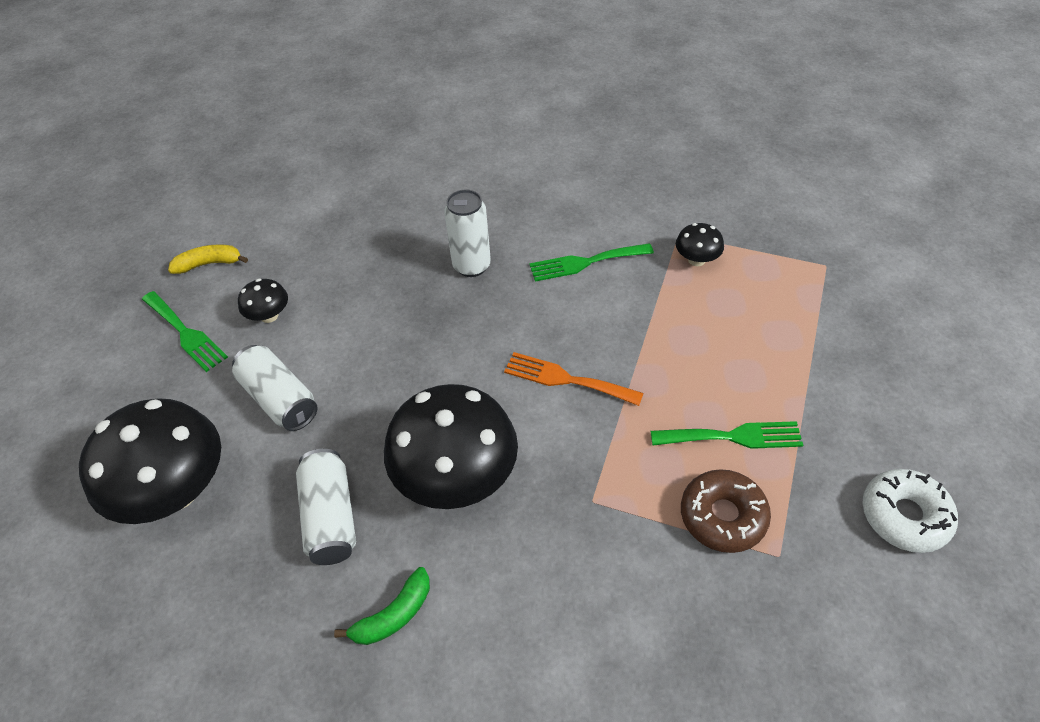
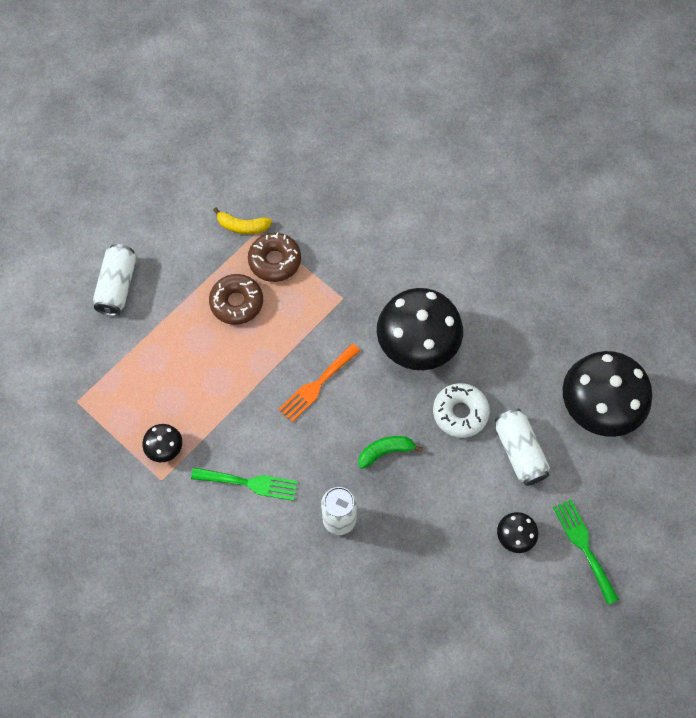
camera: 160 degrees left, 15 degrees up
yellow banana [168,244,248,274] -> yellow banana moved to [213,207,272,234]
white can [296,449,356,565] -> white can moved to [93,244,136,316]
green banana [334,567,430,645] -> green banana moved to [358,436,422,469]
orange fork [504,352,644,406] -> orange fork turned 90 degrees clockwise [278,343,360,422]
green fork [651,421,803,449] -> brown donut [209,274,263,325]
white donut [862,469,958,553] -> white donut moved to [433,383,490,438]

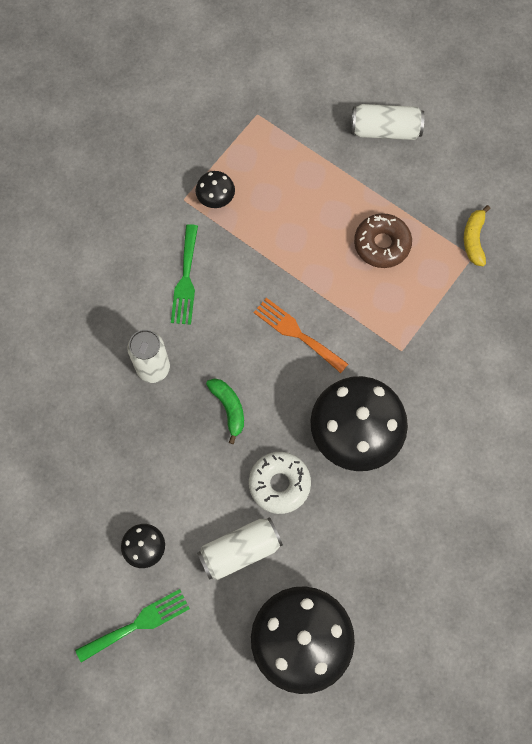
camera: 85 degrees right, 5 degrees up
brown donut [248,232,301,282] -> none

